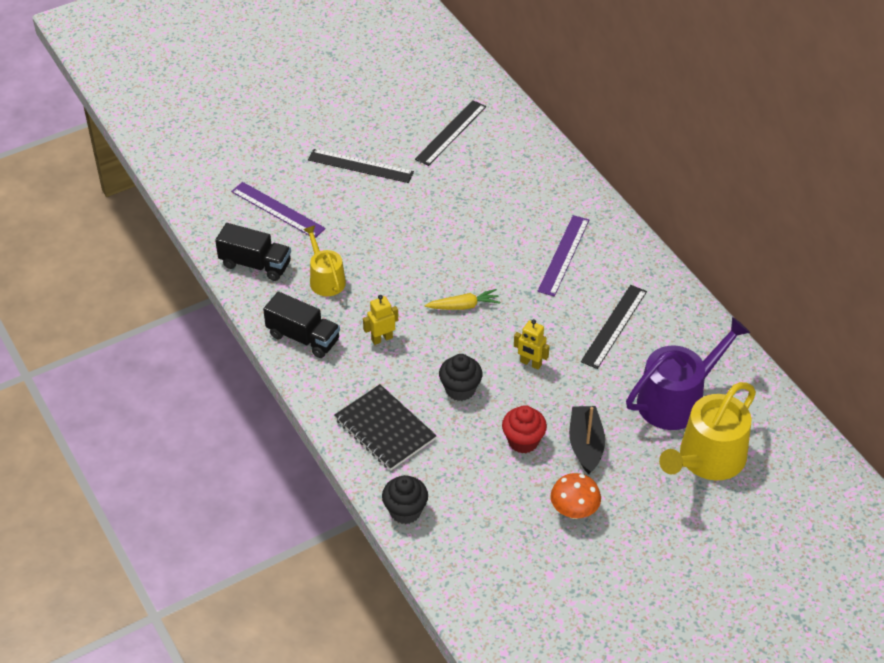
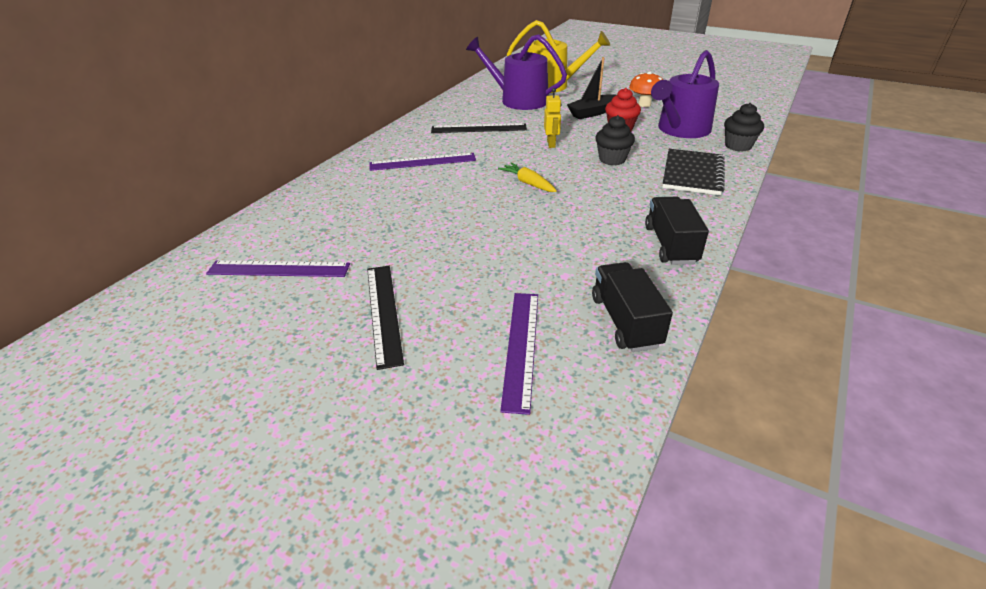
camera: 120 degrees left, 10 degrees down
yellow watering can [303,225,346,296] -> none
yellow robot [363,295,398,345] -> none
black ruler [415,100,486,166] -> purple ruler [206,260,350,277]
none -> purple watering can [651,50,719,138]

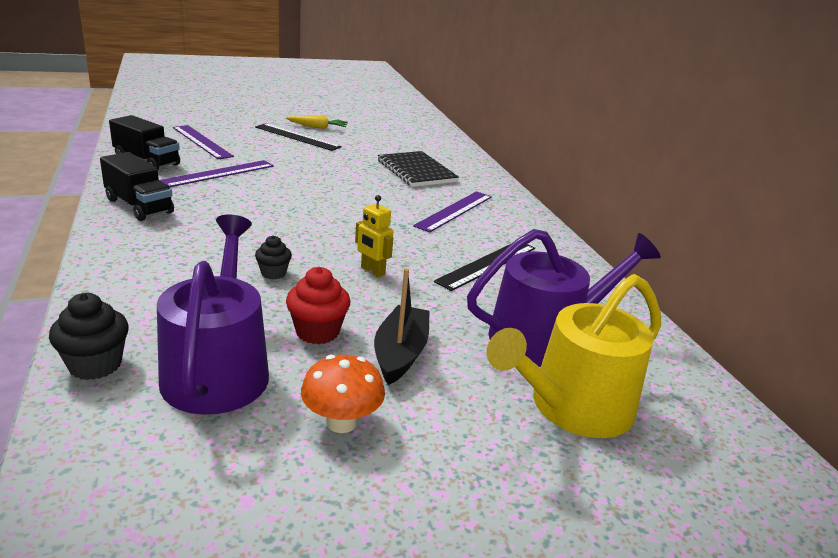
camera: 130 degrees right, 10 degrees down
purple ruler [206,260,350,277] -> purple ruler moved to [159,160,274,187]
yellow carrot [498,162,557,192] -> yellow carrot moved to [286,115,348,129]
black cupcake [595,115,635,165] -> black cupcake [255,235,292,279], size x0.65
black notebook [662,149,725,195] -> black notebook moved to [378,151,459,187]

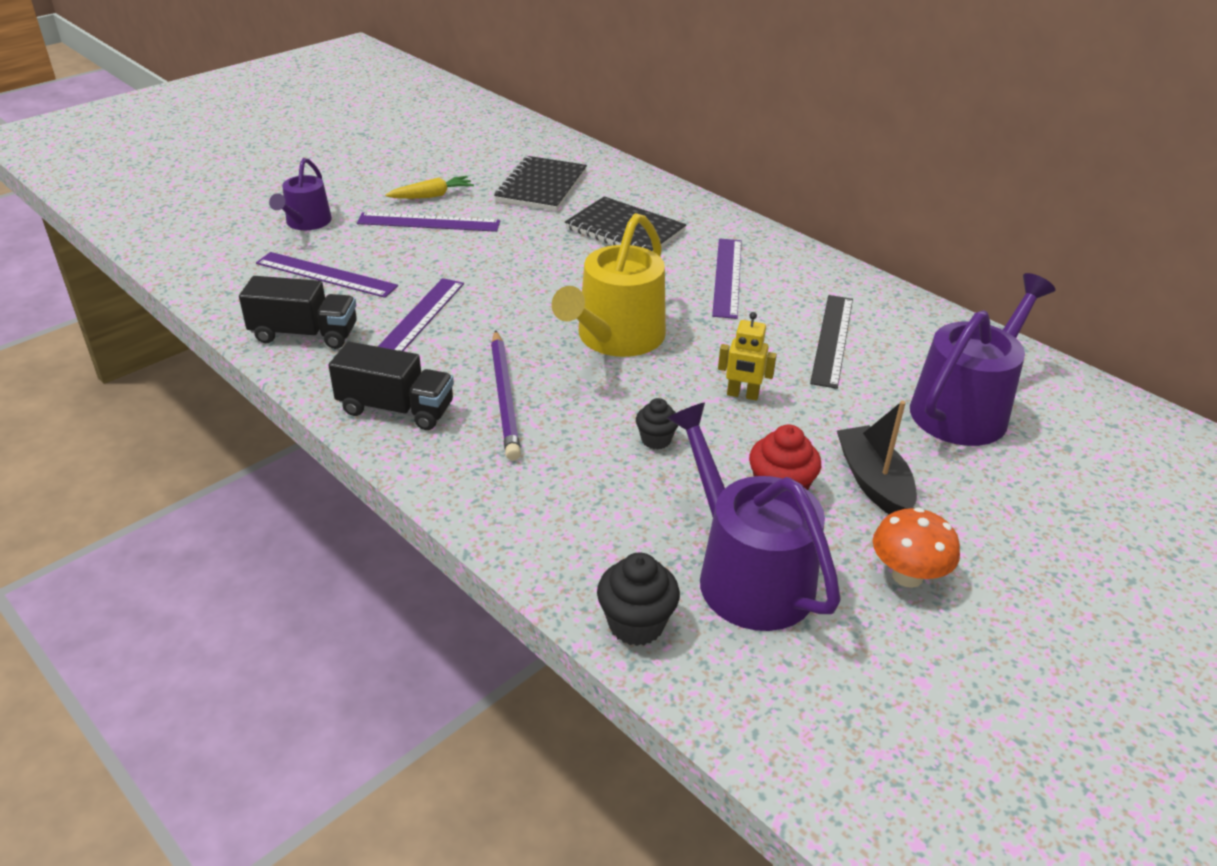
camera: 25 degrees left, 10 degrees up
black ruler [255,123,342,151] -> purple ruler [357,212,500,232]
yellow watering can [487,274,661,438] -> yellow watering can moved to [552,213,666,357]
none -> purple watering can [269,158,332,230]
none -> purple pencil [491,330,521,460]
none -> black notebook [494,156,587,211]

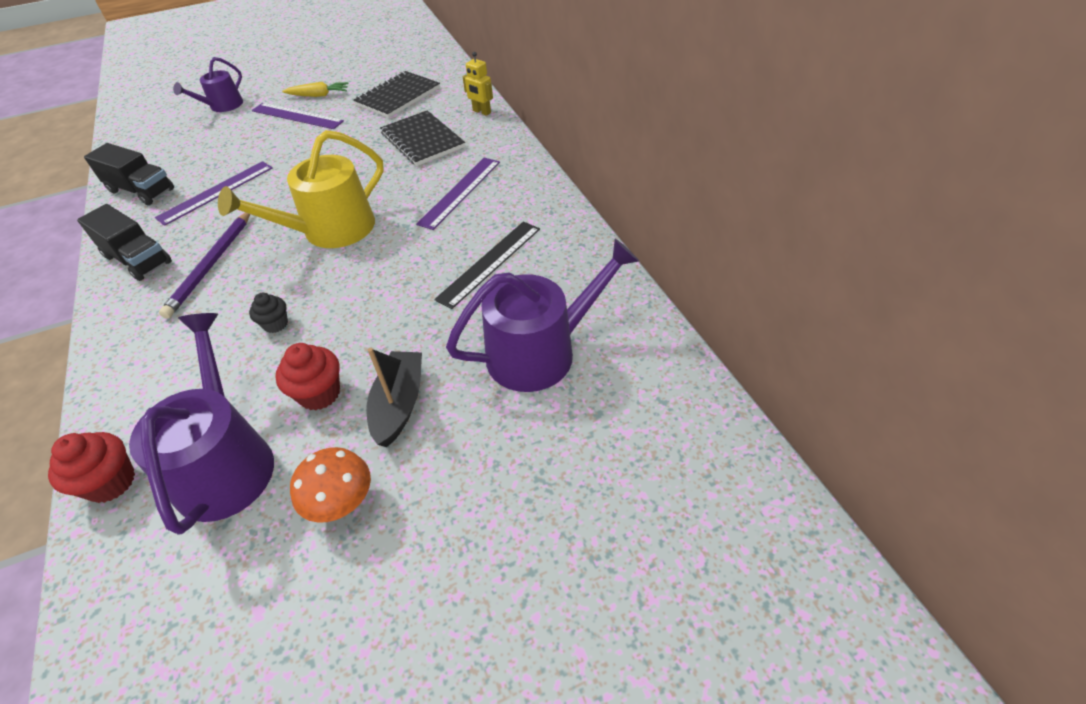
camera: 25 degrees right, 10 degrees up
purple ruler [256,252,398,298] -> none
black cupcake [597,552,680,646] -> red cupcake [48,432,135,503]
yellow robot [718,312,777,401] -> yellow robot moved to [463,52,493,116]

